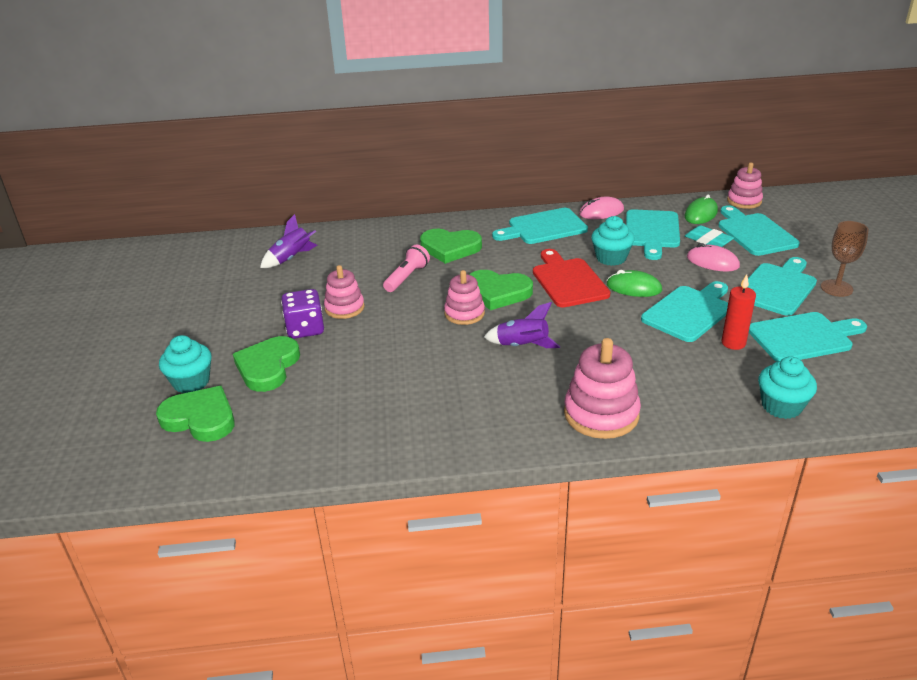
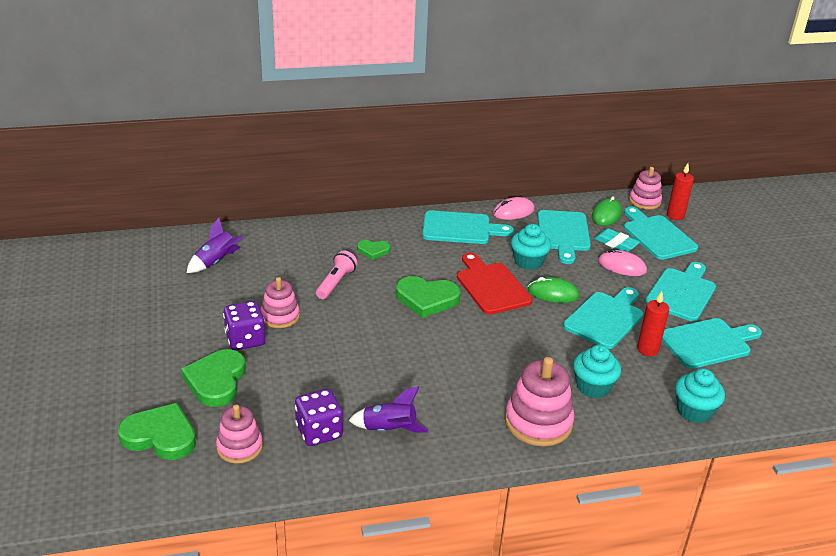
camera: 10 degrees left, 0 degrees up
turquoise cupcake [159,335,211,393] -> turquoise cupcake moved to [573,345,621,398]
green heart [420,229,482,264] -> green heart [357,240,390,260], size x0.55
pink stacking toy [444,270,485,325] -> pink stacking toy moved to [216,404,263,464]
purple rocket [484,302,561,348] -> purple rocket moved to [348,386,428,432]
turquoise cutting board [492,208,588,244] -> turquoise cutting board turned 150 degrees counterclockwise [422,210,514,244]
brown goblet [821,221,869,297] -> none
none -> purple dice [295,389,343,446]
none -> red candle [667,163,694,220]

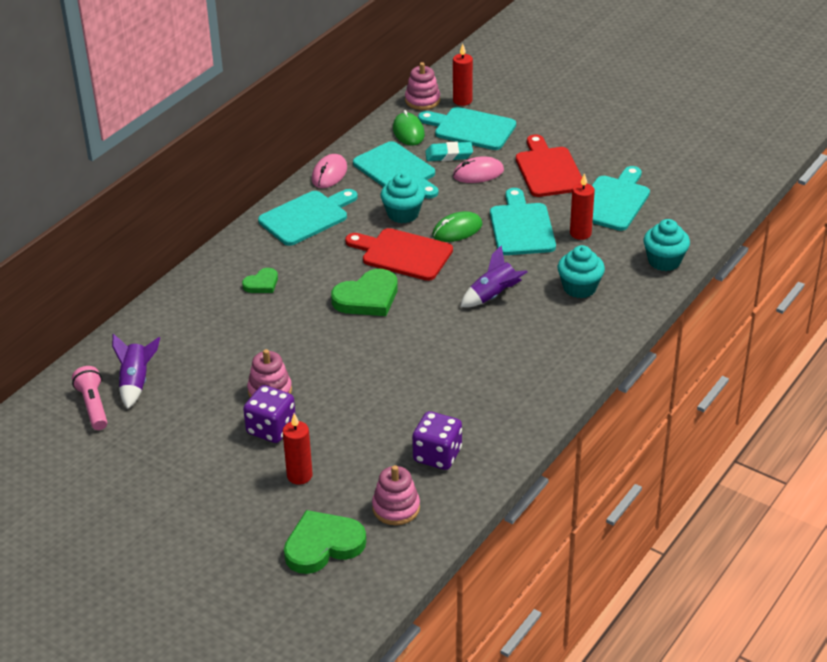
camera: 40 degrees left, 5 degrees up
green heart [181,349,246,407] -> red candle [283,413,313,485]
pink flashlight [316,250,358,299] -> pink flashlight moved to [72,366,107,430]
purple rocket [348,386,428,432] -> purple rocket moved to [460,245,528,308]
pink stacking toy [505,357,575,446] -> none
turquoise cutting board [645,262,716,321] -> red cutting board [516,134,582,197]

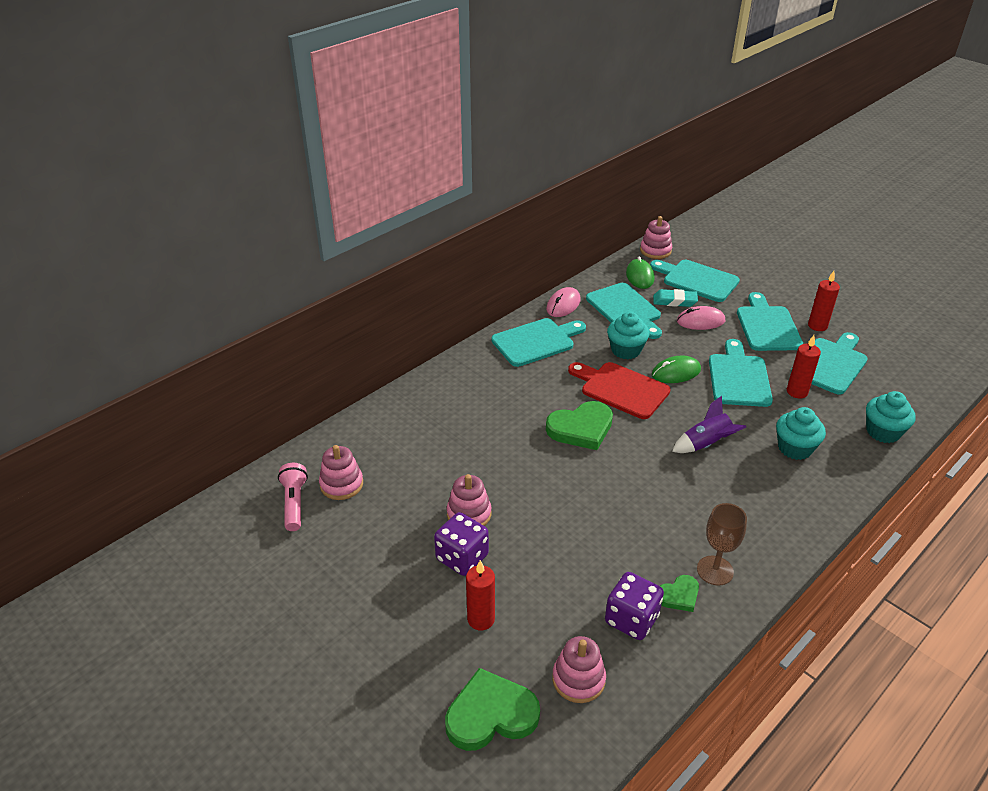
camera: 10 degrees right, 0 degrees up
purple rocket [112,333,160,409] -> pink stacking toy [319,445,363,500]
green heart [242,268,278,293] -> green heart moved to [660,575,699,612]
red candle [453,44,473,106] -> red candle moved to [808,271,840,331]
red cutting board [516,134,582,197] -> turquoise cutting board [737,292,803,351]
none -> brown goblet [697,503,747,586]

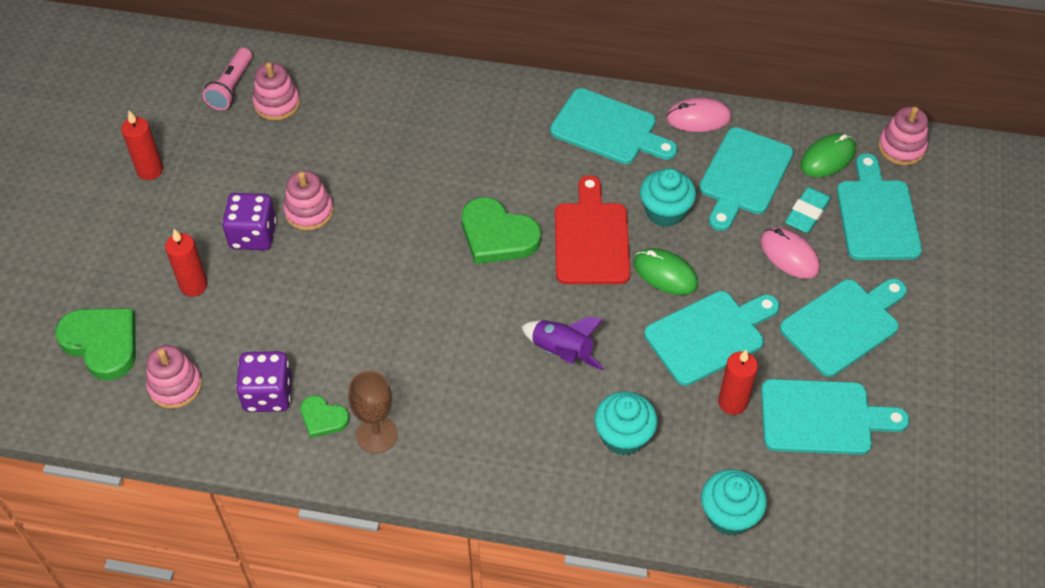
camera: 55 degrees right, 15 degrees up
pink flashlight [278,463,308,531] -> pink flashlight turned 150 degrees clockwise [203,48,252,110]
turquoise eraser [653,289,698,307] -> turquoise eraser turned 60 degrees clockwise [785,187,831,233]
red candle [808,271,840,331] -> red candle moved to [121,111,163,180]

